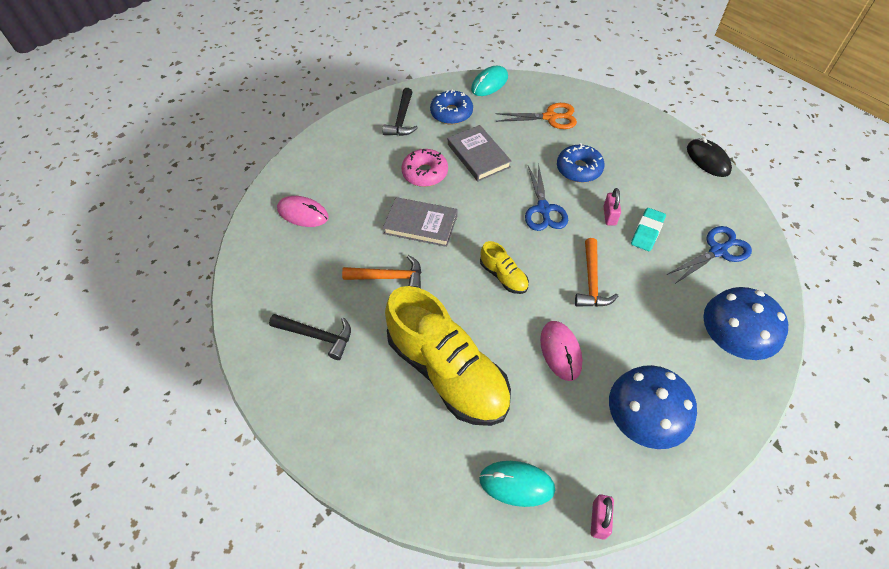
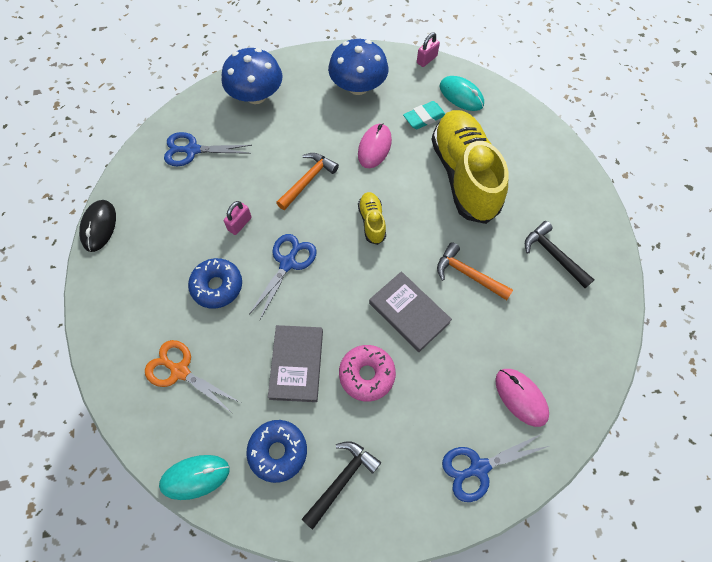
camera: 150 degrees left, 10 degrees up
turquoise eraser [631,208,666,251] -> turquoise eraser moved to [403,101,445,129]
none -> blue scissors [442,433,549,502]

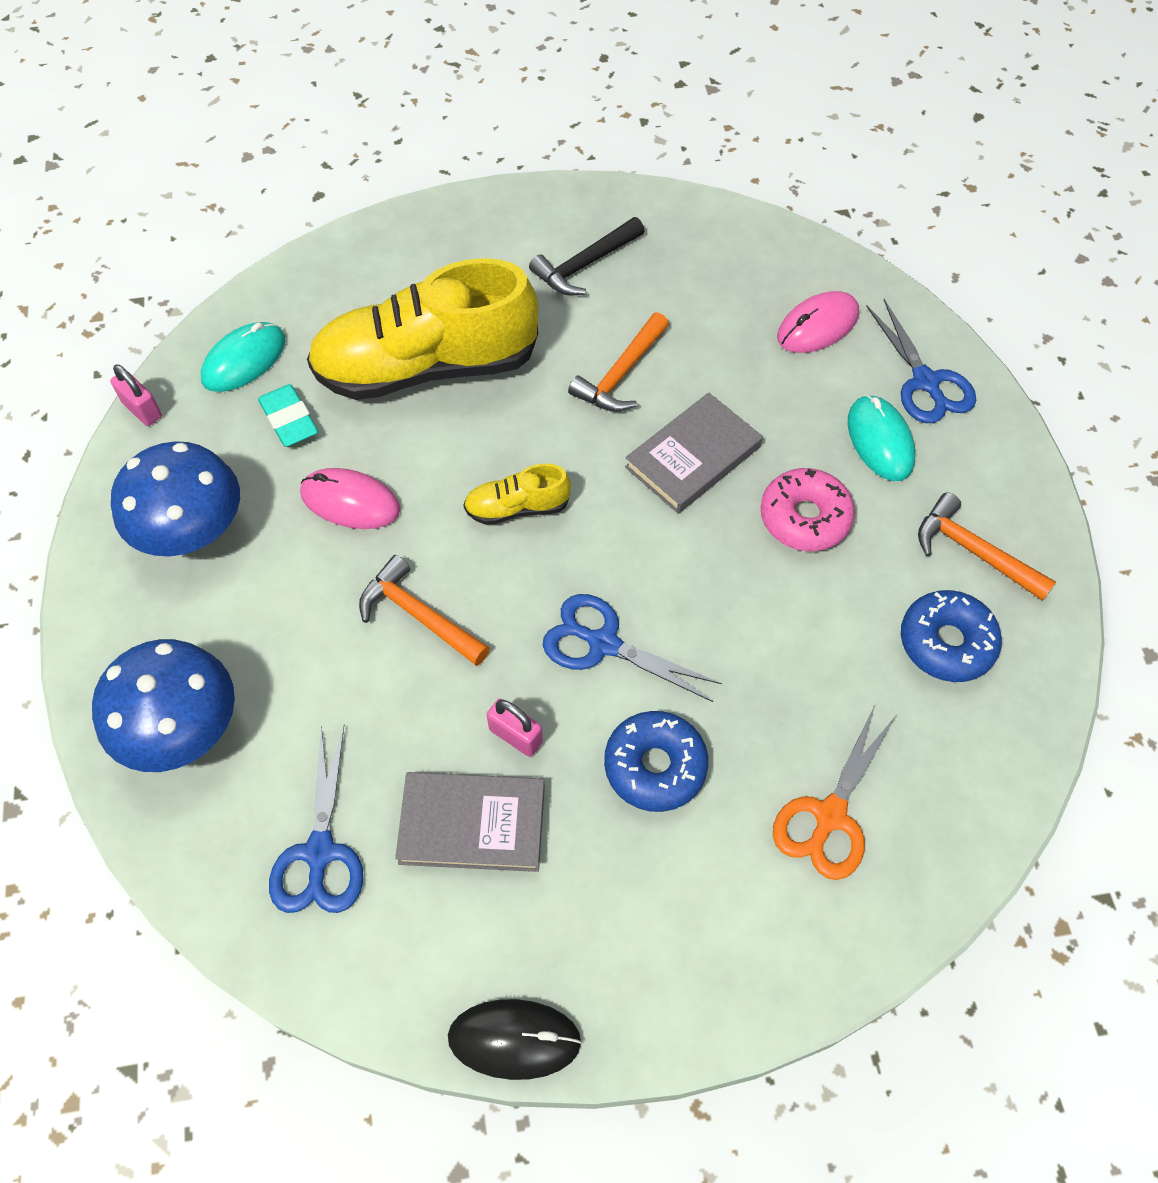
camera: 90 degrees left, 5 degrees down
turquoise mouse [159,455,230,500] -> turquoise mouse moved to [848,395,915,481]
grey book [268,325,323,402] -> grey book moved to [395,772,545,872]
black hammer [302,441,381,529] -> orange hammer [918,492,1056,601]

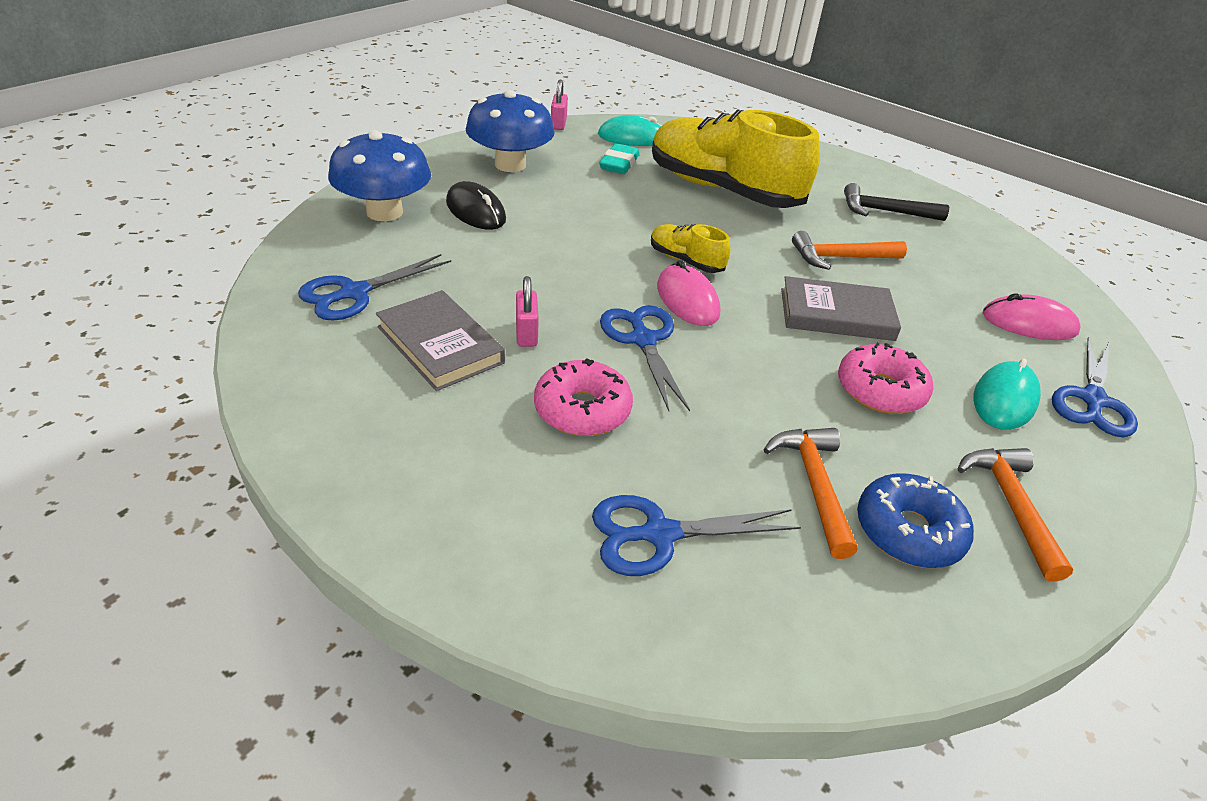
camera: 45 degrees right, 20 degrees down
pink mouse [300,468,400,529] -> pink mouse moved to [657,260,720,326]
orange hammer [359,555,490,666] -> orange hammer moved to [764,428,858,559]
black mouse [448,999,582,1080] -> black mouse moved to [446,181,506,230]
blue donut [604,711,708,812] -> pink donut [534,358,633,436]
orange scissors [773,706,896,880] -> blue scissors [592,495,801,576]

